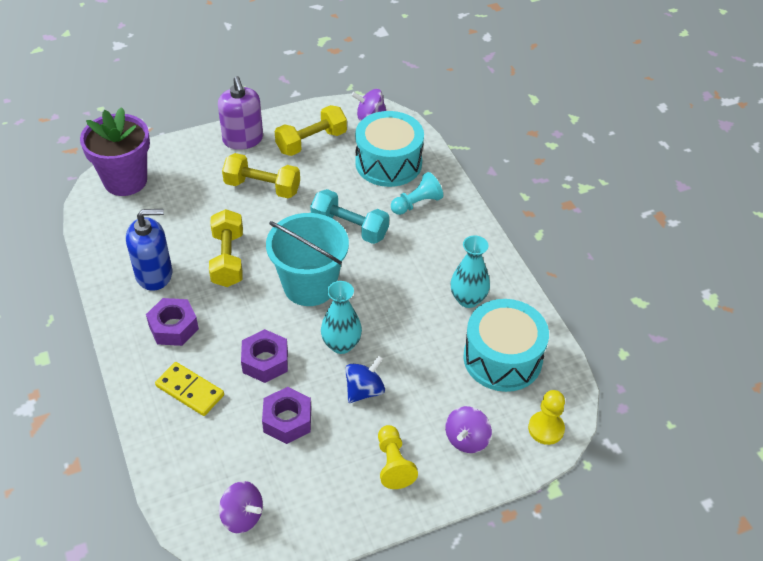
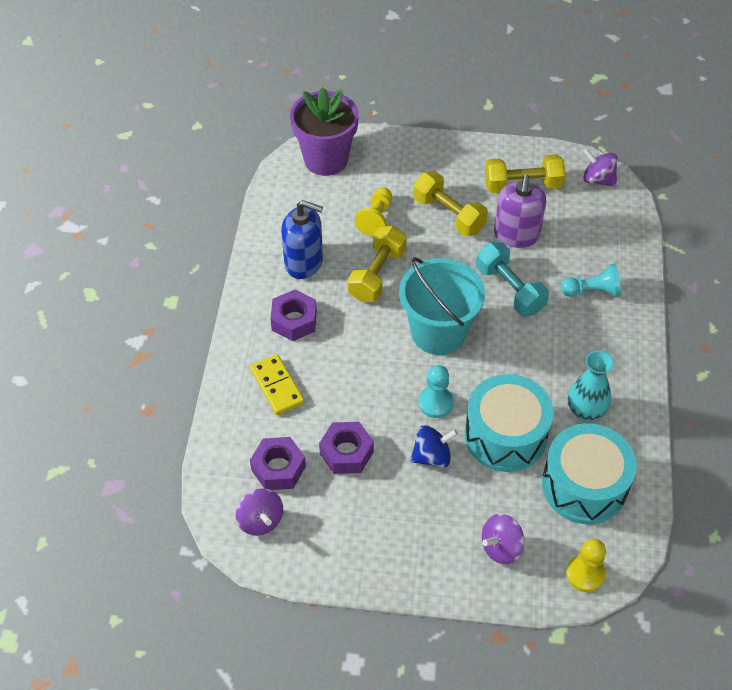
camera: 30 degrees right, 5 degrees up
purple soap dispenser [218,76,263,150] -> purple soap dispenser moved to [494,174,546,248]
purple nut [241,329,288,383] -> purple nut moved to [250,437,306,490]
turquoise vase [321,281,362,354] -> turquoise pawn [418,365,454,418]
turquoise drum [355,111,424,187] -> turquoise drum moved to [465,374,554,472]
yellow pawn [378,425,418,489] -> yellow pawn moved to [355,187,392,236]

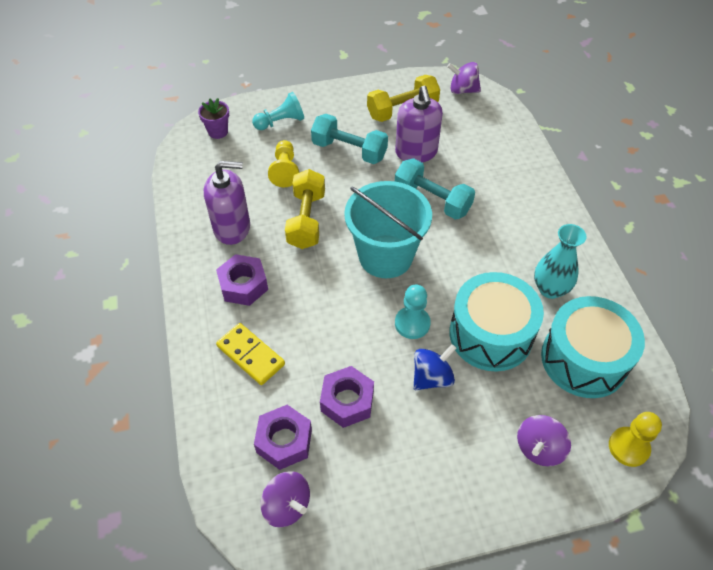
camera: 20 degrees left, 0 degrees up
blue soap dispenser [281,200,323,279] -> purple soap dispenser [204,161,250,245]
purple flower pot [290,87,359,176] -> purple flower pot [198,98,229,139], size x0.47
yellow dumbbell [413,171,488,236] -> turquoise dumbbell [311,114,388,164]
turquoise pawn [561,263,621,297] -> turquoise pawn moved to [252,92,304,130]

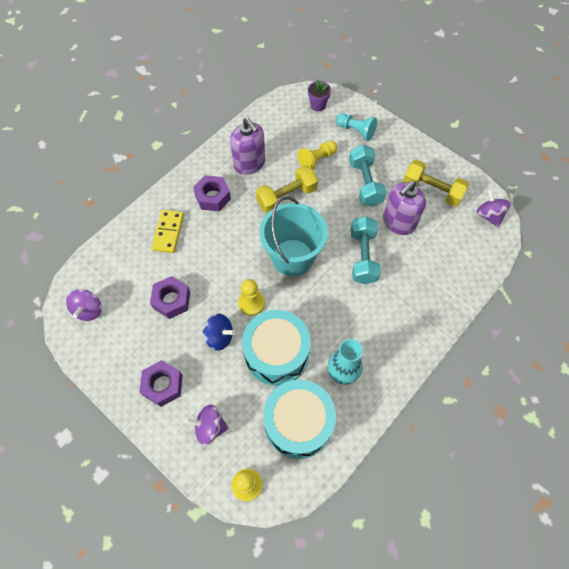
camera: 55 degrees right, 10 degrees up
purple nut [254,405,312,470] -> purple nut moved to [139,360,183,407]
turquoise pawn [395,285,431,339] -> yellow pawn [238,279,265,316]

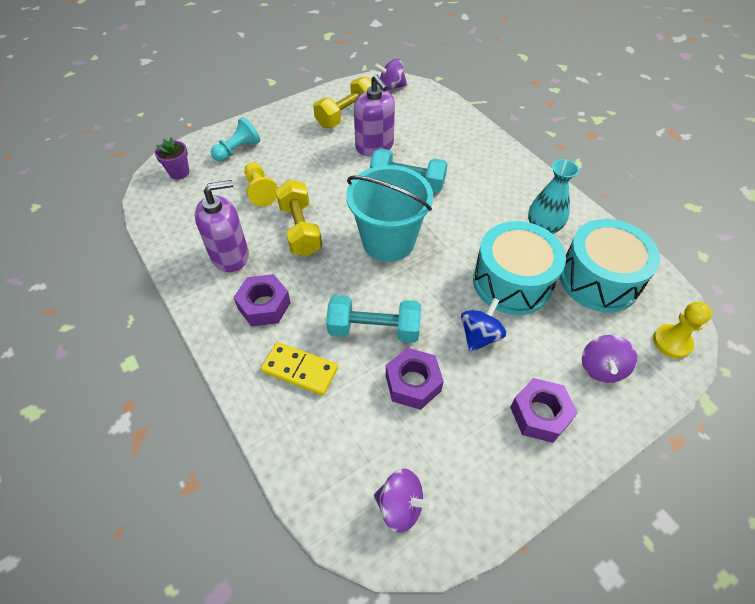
camera: 75 degrees left, 10 degrees down
yellow pawn [238,279,265,316] -> none
turquoise dumbbell [349,145,386,207] -> turquoise dumbbell moved to [326,295,421,343]

